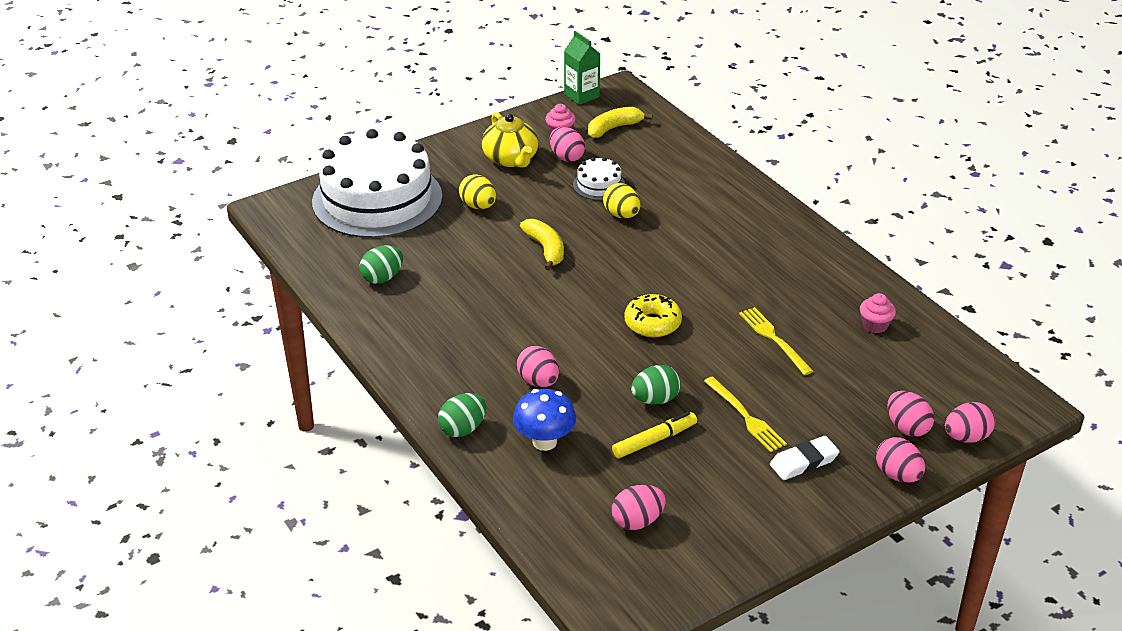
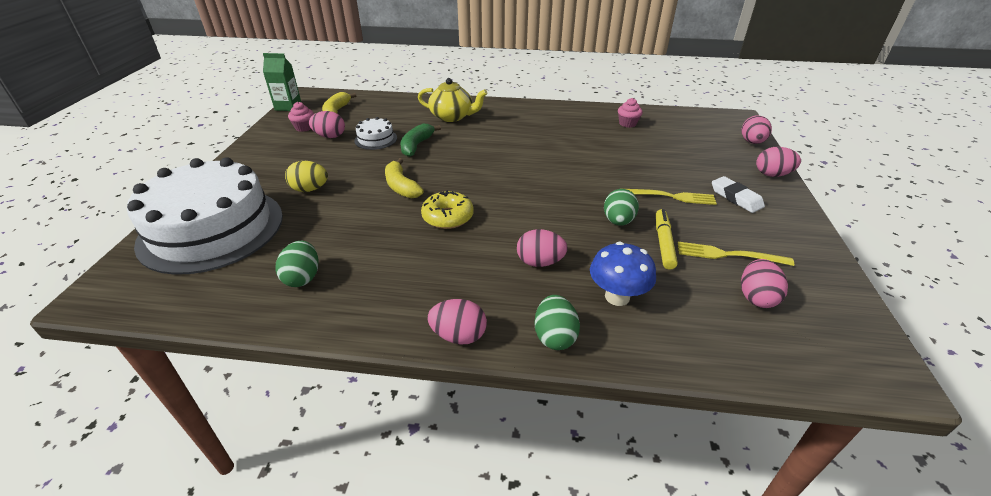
camera: 50 degrees left, 0 degrees up
yellow teapot [481,112,539,168] -> yellow teapot moved to [418,78,488,122]
yellow banana [520,219,564,270] -> yellow banana turned 135 degrees counterclockwise [385,158,424,198]
yellow egg [603,183,640,218] -> green banana [400,123,441,157]
yellow donut [624,294,682,338] -> yellow donut moved to [421,190,474,229]
yellow fork [739,307,813,375] -> yellow fork moved to [678,242,794,266]
white eraser [770,436,840,480] -> white eraser turned 45 degrees counterclockwise [712,176,765,213]
pink egg [888,391,934,437] -> pink egg moved to [427,299,487,344]

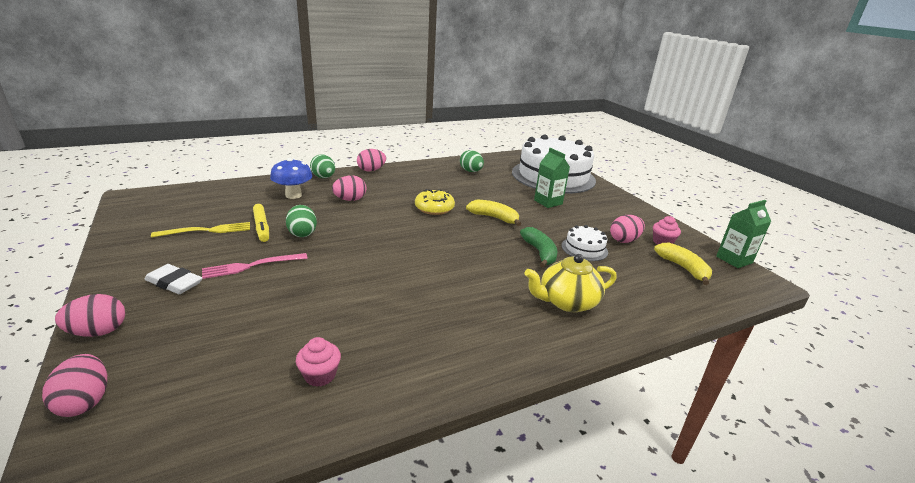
camera: 145 degrees right, 10 degrees down
yellow egg [285,161,328,192] -> green carton [534,148,570,208]
yellow fork [626,189,717,205] -> pink fork [202,253,308,279]
pink egg [741,259,788,308] -> none

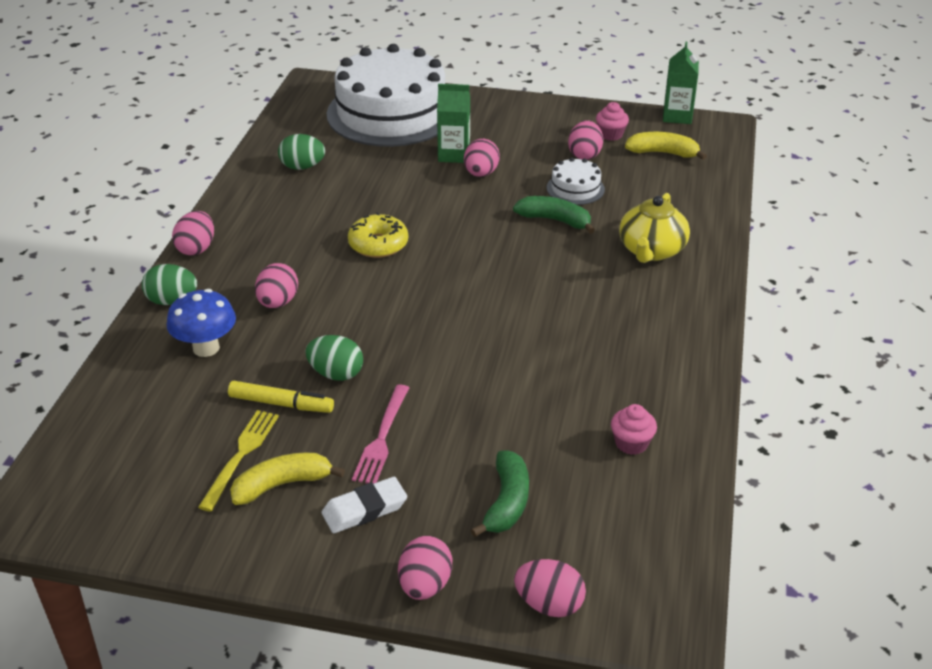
camera: 50 degrees left, 10 degrees up
yellow banana [466,200,521,226] -> yellow banana moved to [230,453,345,505]
none -> pink egg [464,139,500,177]
none -> green banana [471,450,529,537]

